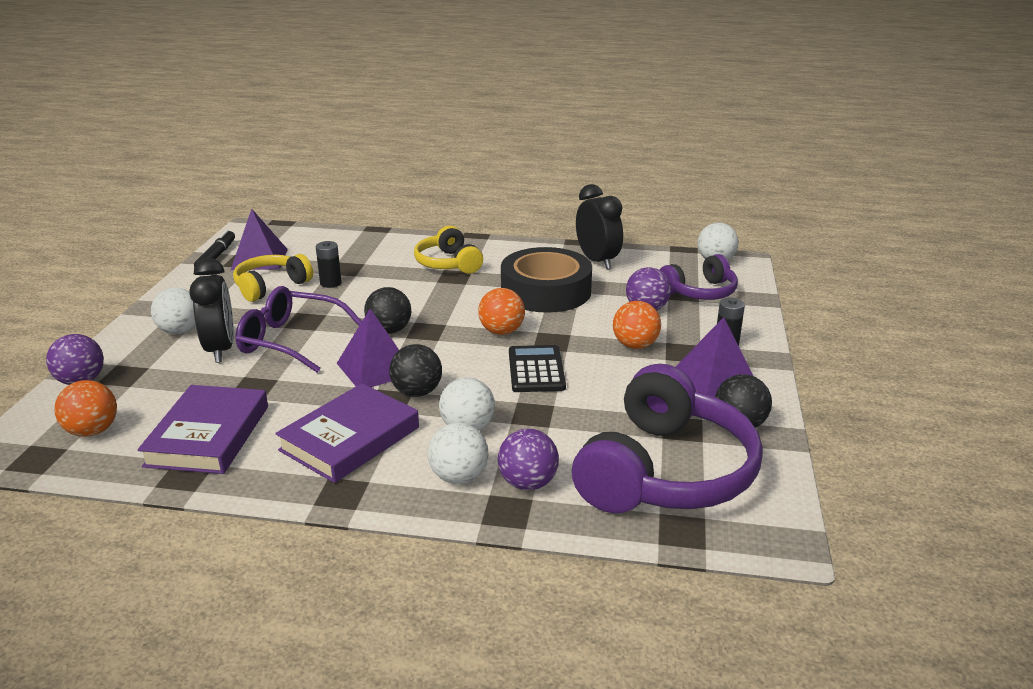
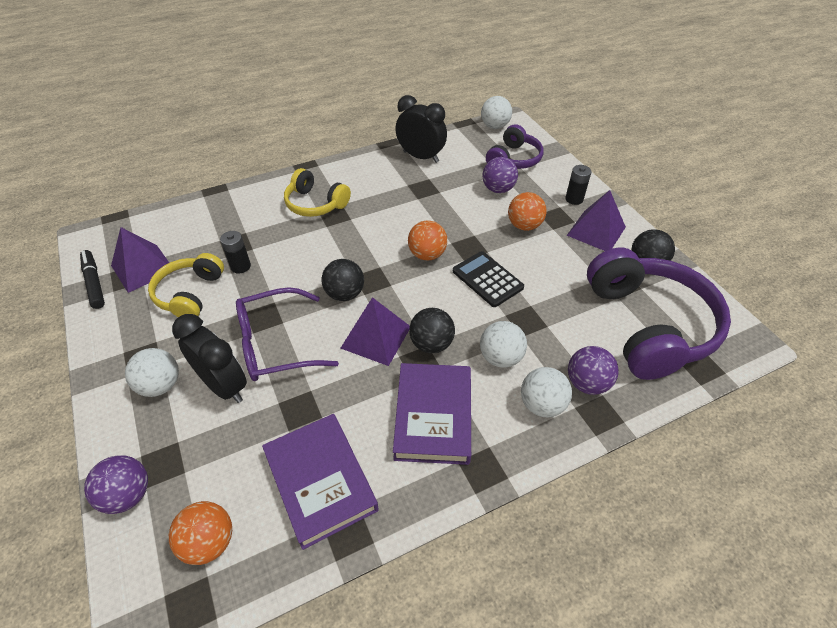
camera: 35 degrees left, 20 degrees up
black tape [501,247,592,313] -> none

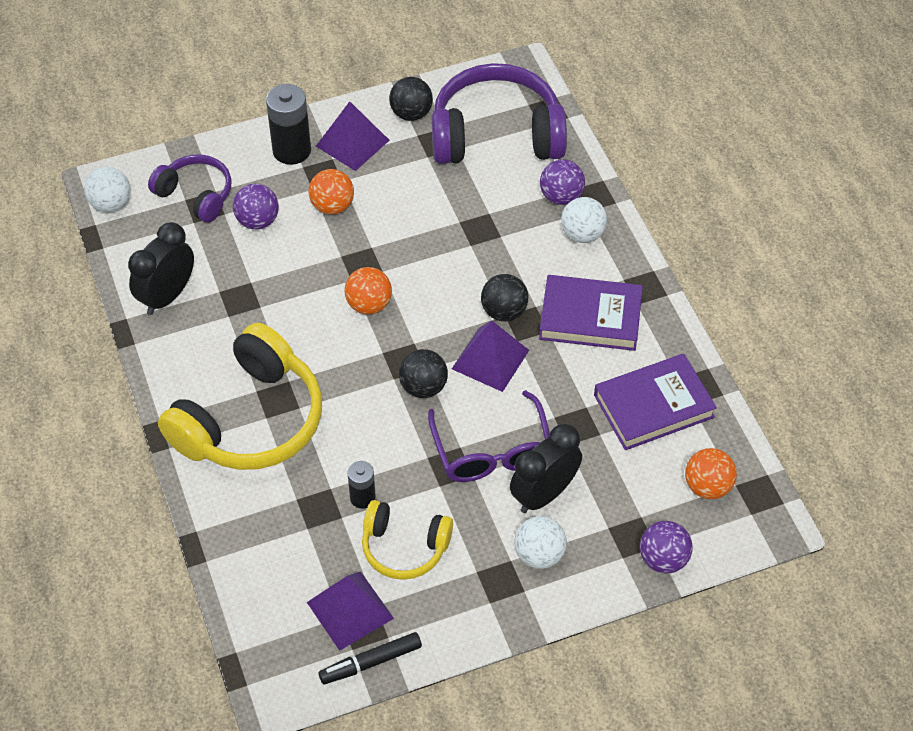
camera: 85 degrees left, 5 degrees up
yellow headphones [284,168,351,217] -> yellow headphones [158,323,322,470], size x1.79
black calculator [453,251,524,307] -> none
white ball [480,321,527,368] -> none
black battery [565,165,592,205] -> black battery [266,84,311,165], size x1.73

